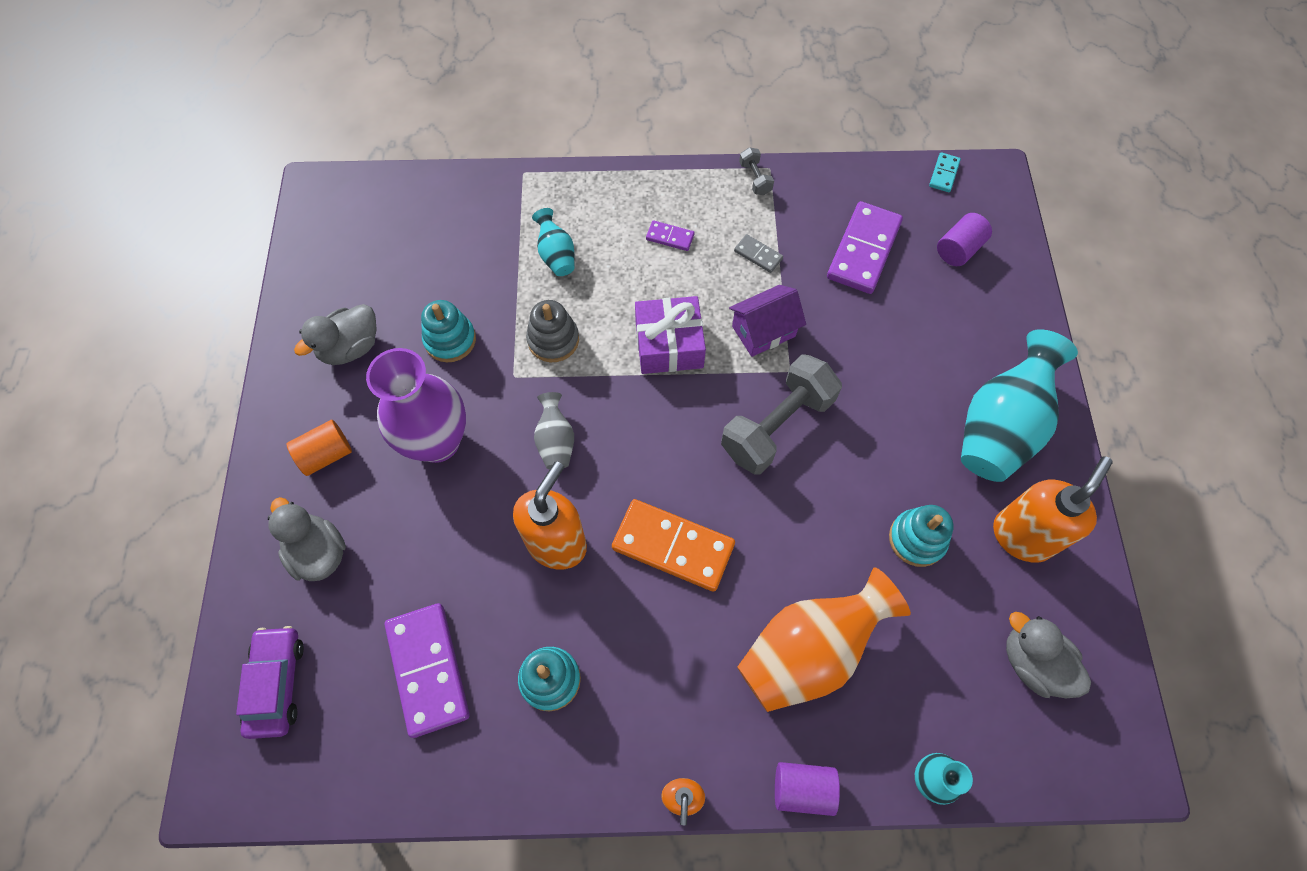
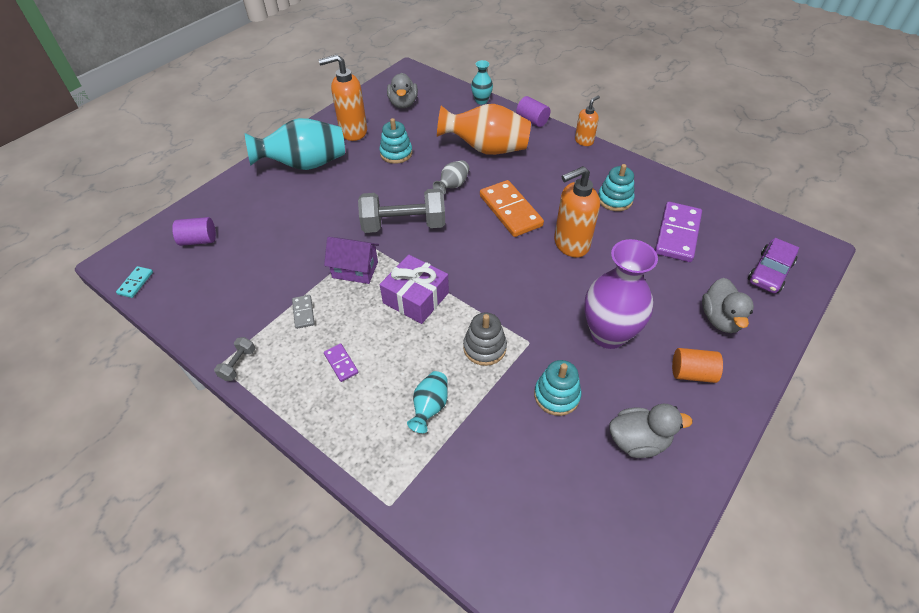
camera: 140 degrees left, 15 degrees down
grey vase [534,392,574,469] -> grey vase moved to [433,160,469,194]
purple domino [827,201,903,294] -> none
turquoise domino [929,152,961,192] -> turquoise domino turned 45 degrees counterclockwise [116,266,153,298]

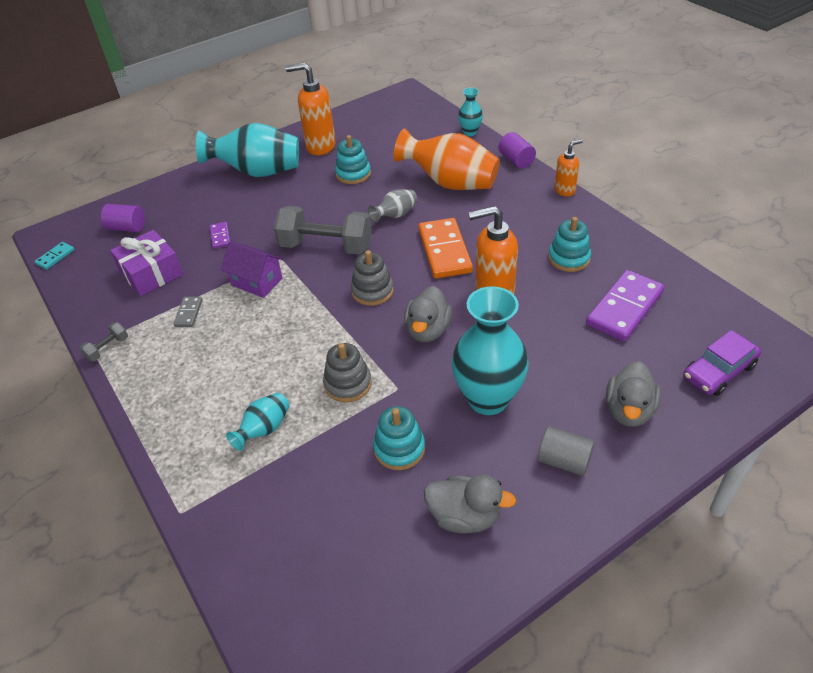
camera: 20 degrees right, 5 degrees down
purple domino [324,343,359,382] -> purple domino moved to [210,222,230,249]
purple gift [380,254,449,324] -> purple gift moved to [110,230,183,296]
grey duck [387,73,418,108] -> grey duck moved to [404,286,452,342]
purple vase [584,239,658,349] -> turquoise vase [452,286,529,415]
orange cylinder [672,348,723,383] -> grey cylinder [538,426,595,476]
none -> grey stacking toy [351,250,394,306]

